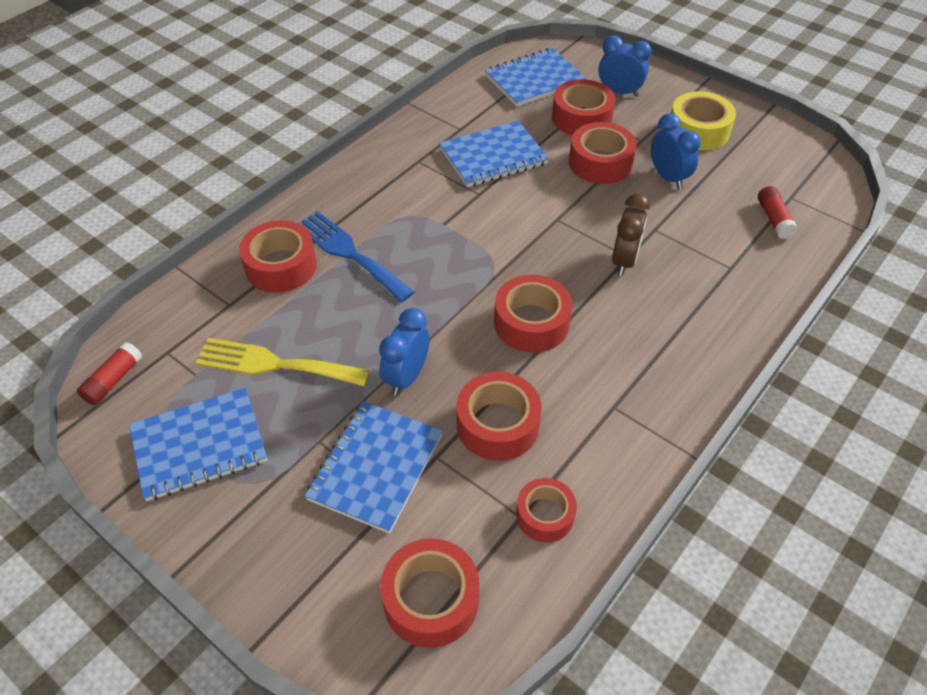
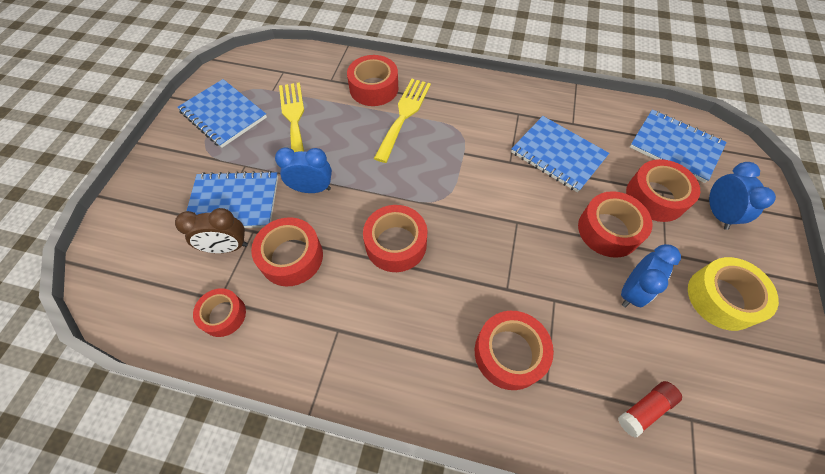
camera: 65 degrees right, 10 degrees up
red glue stick [77,342,142,405] -> none
blue fork [298,211,414,302] -> yellow fork [374,79,431,163]
red tape [380,538,479,648] -> red tape moved to [475,311,554,390]
brown clock [612,194,650,276] -> brown clock moved to [175,208,248,253]

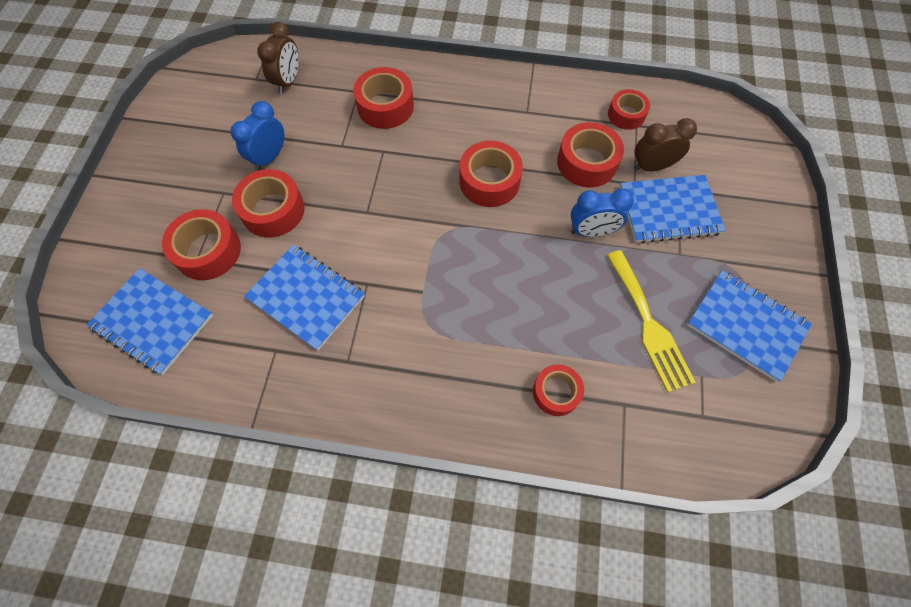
camera: 175 degrees right, 5 degrees up
red tape [347,55,398,106] -> red tape [533,364,584,416], size x0.65
yellow fork [374,79,431,163] -> none
red glue stick [618,381,682,438] -> brown clock [257,22,299,94]
yellow tape [688,257,779,331] -> none
blue clock [709,162,776,230] -> none

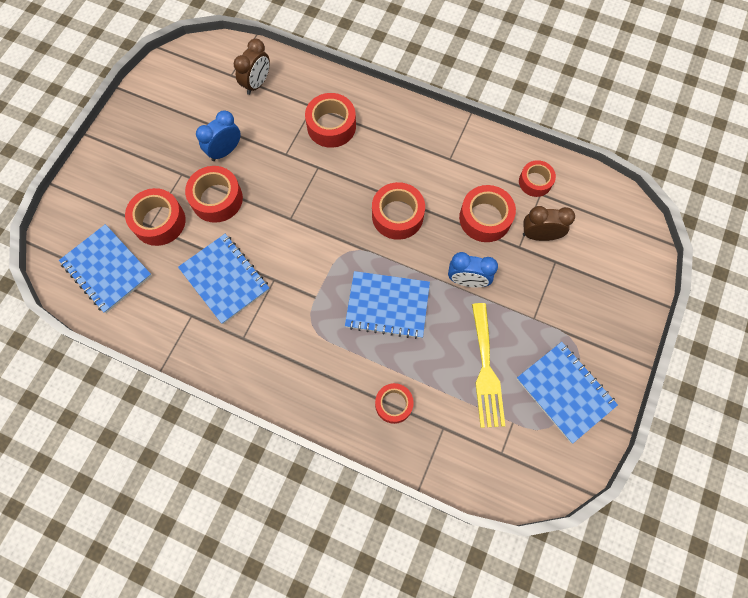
camera: 15 degrees right, 5 degrees up
blue notebook [619,175,726,243] -> blue notebook moved to [345,271,430,339]

